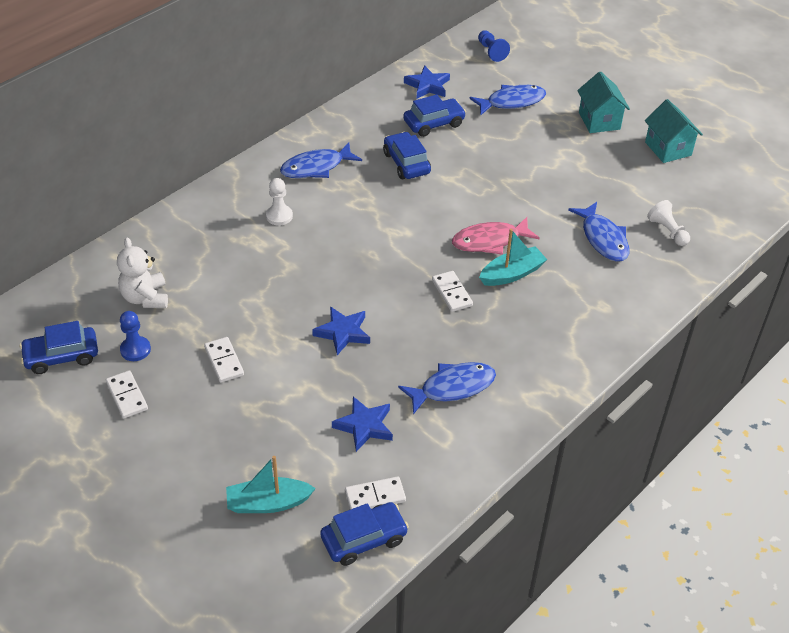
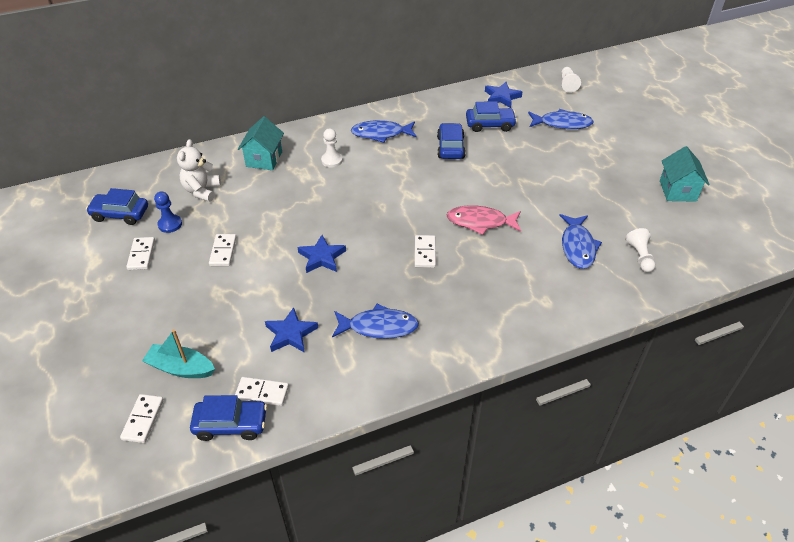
camera: 25 degrees right, 0 degrees up
blue pawn [478,30,510,62] -> white pawn [561,67,581,93]
turquoise boat [479,229,547,286] -> none
turquoise house [577,71,630,133] -> turquoise house moved to [238,116,284,170]
none -> white domino [120,394,164,443]

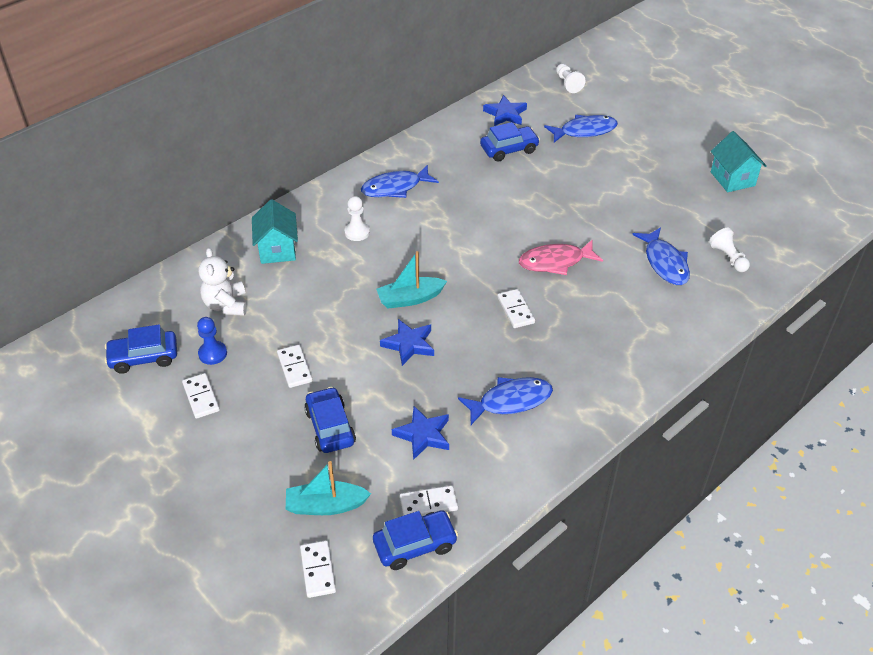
camera: 20 degrees left, 0 degrees up
blue car [437,123,466,159] -> blue car moved to [304,387,356,453]
none -> turquoise boat [376,251,447,309]

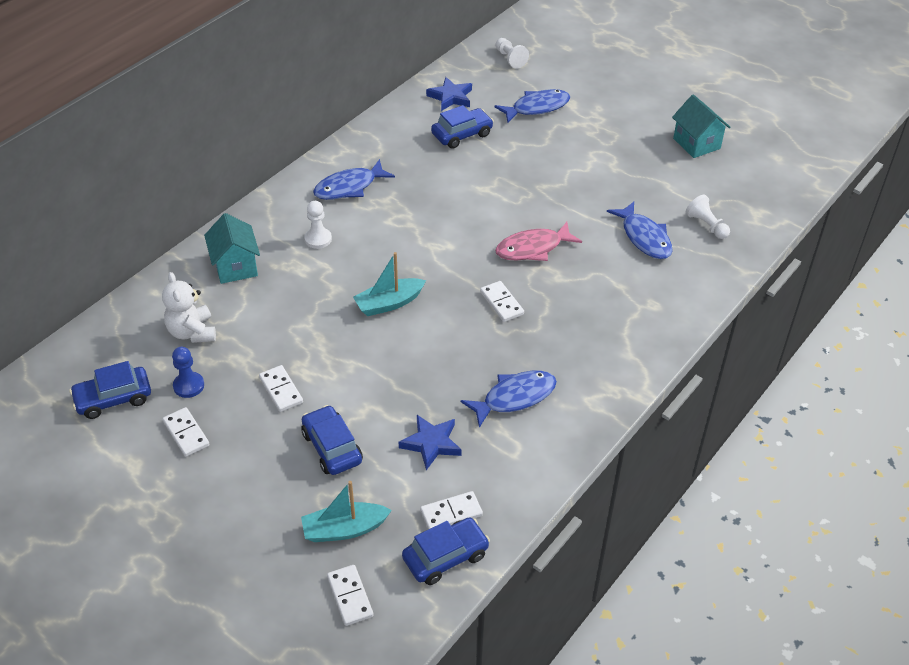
camera: 10 degrees left, 0 degrees up
blue star [380,319,434,366] -> none

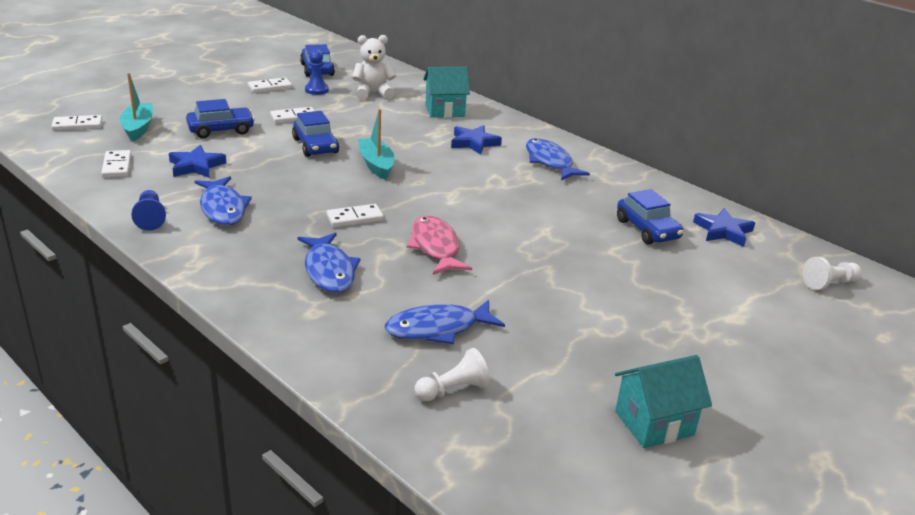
camera: 95 degrees right, 15 degrees down
white pawn [304,201,332,249] -> blue star [451,125,502,155]
blue car [402,517,490,585] -> blue car moved to [292,111,339,157]
blue fish [495,89,570,123] -> blue fish moved to [297,233,361,293]
none -> blue pawn [131,190,166,231]

